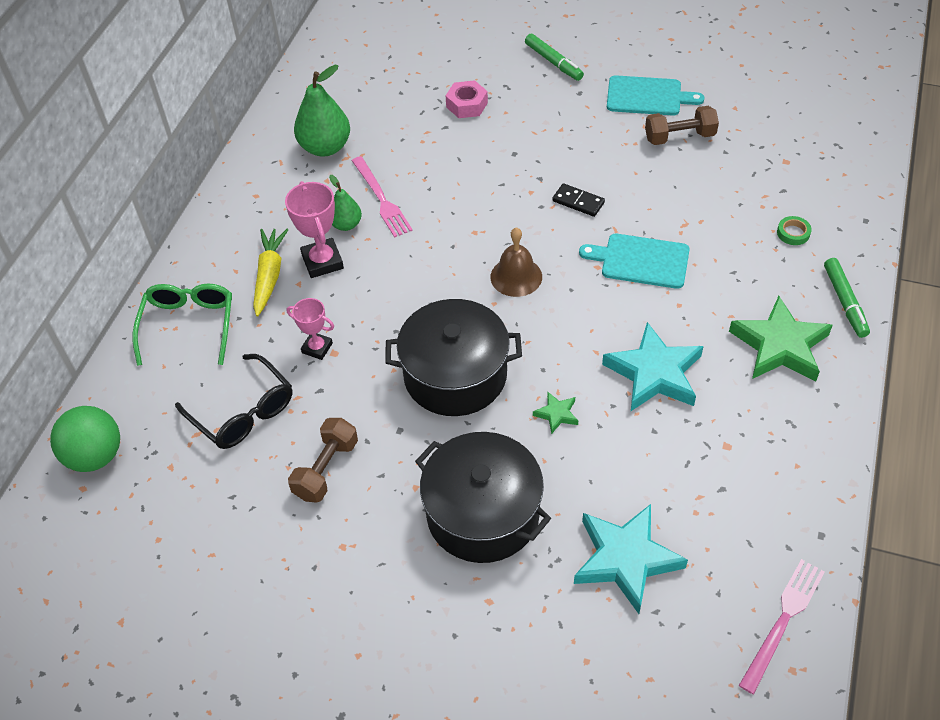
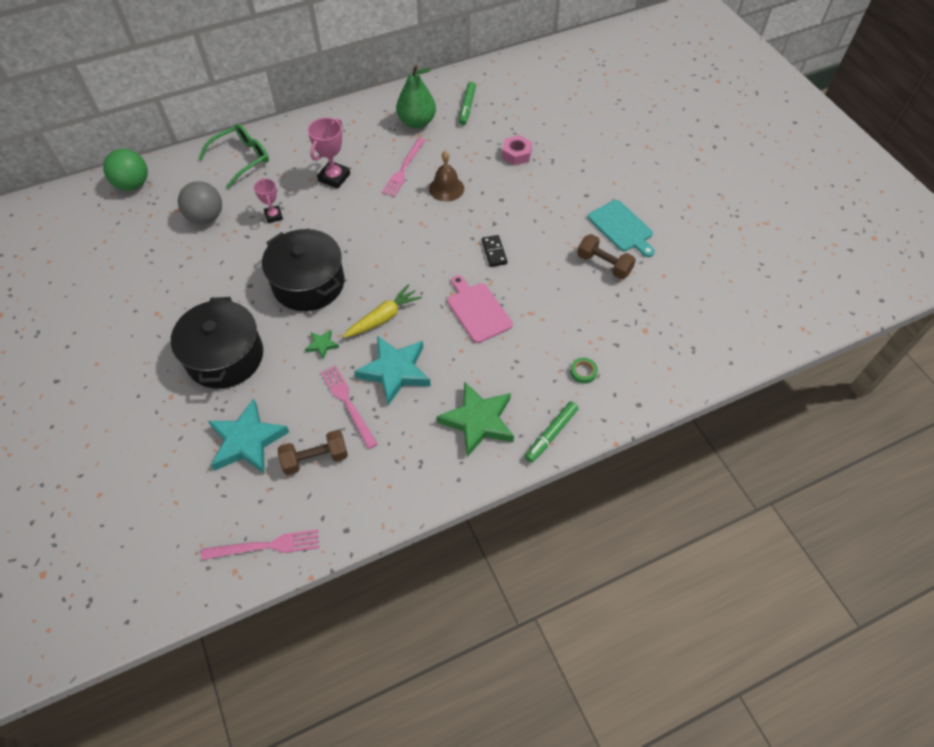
camera: 45 degrees right, 5 degrees up
black glasses [175,354,293,449] -> grey ball [178,181,222,224]
yellow carrot [253,229,288,316] -> yellow carrot moved to [343,284,422,338]
brown dumbbell [288,418,358,503] -> brown dumbbell moved to [278,430,348,475]
green pear [329,175,362,231] -> none
brown bell [491,227,542,297] -> brown bell moved to [429,151,464,202]
green marker [525,34,584,81] -> green marker moved to [459,82,476,126]
turquoise cutting board [579,234,690,289] -> pink cutting board [447,275,513,343]
none -> pink fork [321,365,378,449]

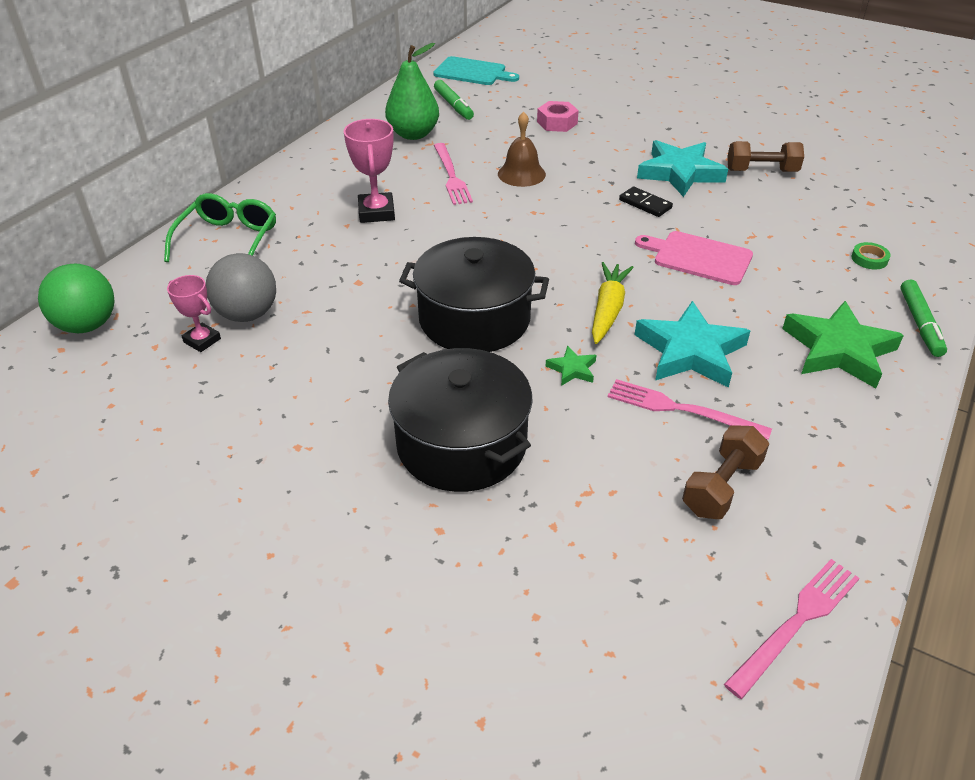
camera: 35 degrees left, 15 degrees down
turquoise star [208,398,289,474] -> turquoise star moved to [637,140,728,197]
pink trophy [254,178,283,223] -> pink trophy moved to [167,275,221,352]
turquoise cutting board [588,200,655,257] -> turquoise cutting board moved to [433,56,519,85]

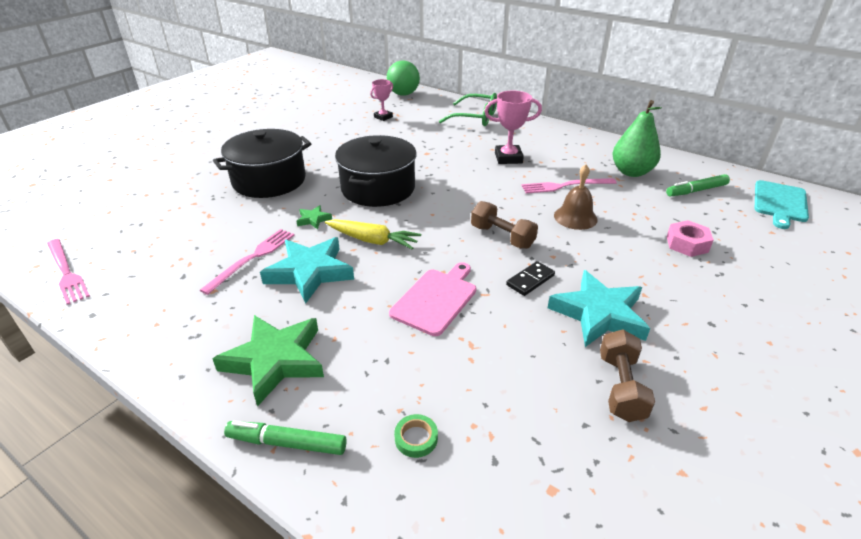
camera: 95 degrees right, 5 degrees down
grey ball [206,253,276,322] -> none
brown dumbbell [682,425,769,519] -> brown dumbbell moved to [471,201,538,249]

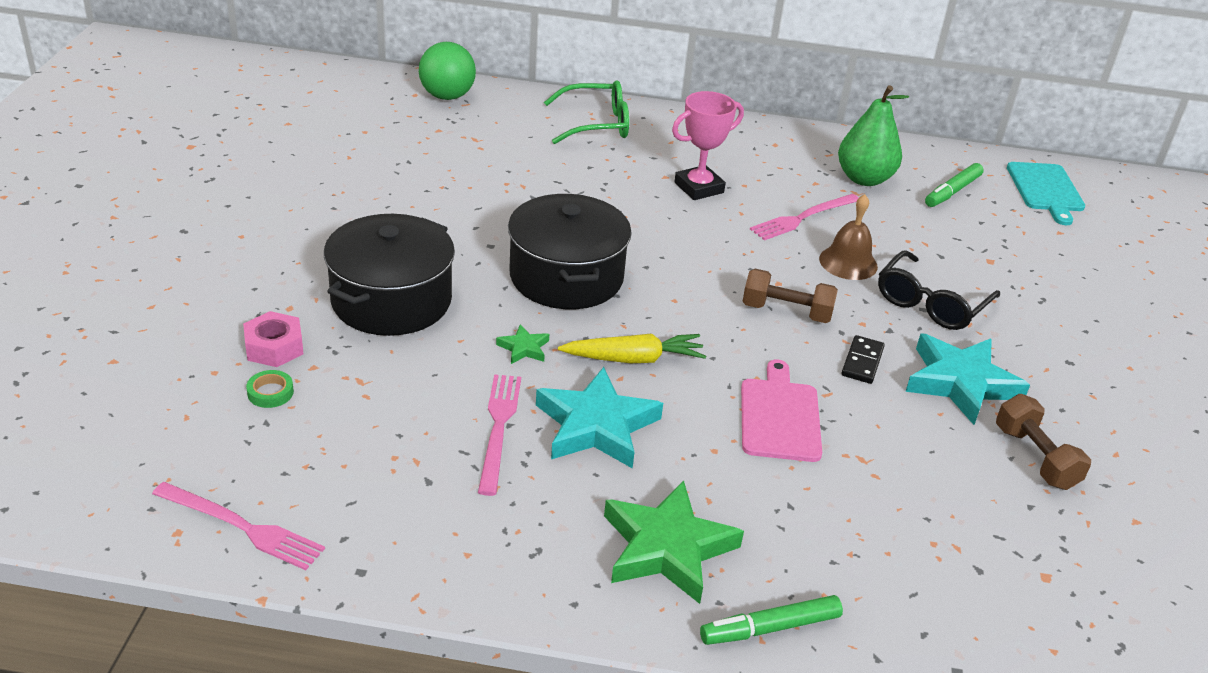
camera: 30 degrees left, 0 degrees up
pink trophy [370,79,393,121] -> none
green tape [394,414,438,458] -> green tape moved to [246,370,294,408]
pink nut [667,220,714,257] -> pink nut moved to [243,311,304,367]
none -> black glasses [878,250,1000,330]

